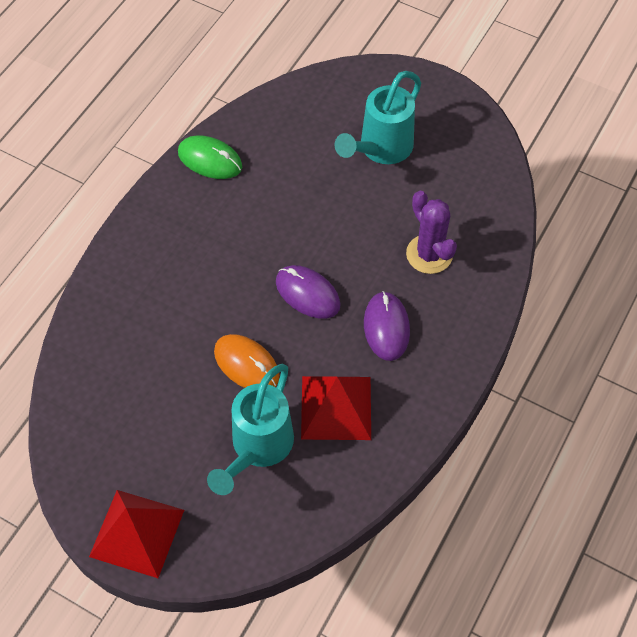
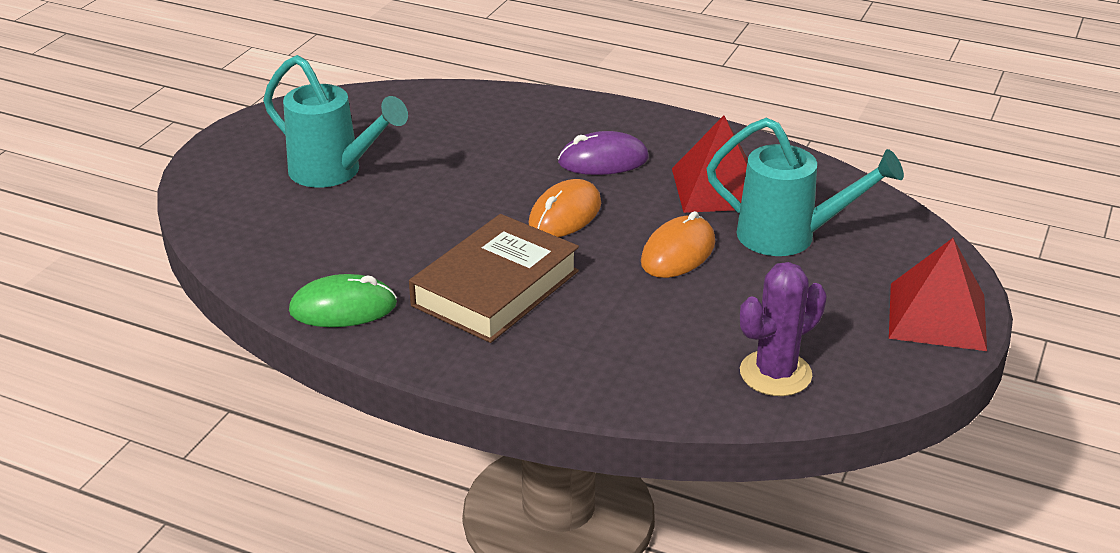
camera: 95 degrees left, 25 degrees down
green mouse [178,135,242,179] -> green mouse turned 60 degrees clockwise [289,274,397,327]
purple mouse [276,265,341,319] -> orange mouse [529,179,601,237]
purple cactus [406,191,457,274] -> purple cactus moved to [740,262,827,396]
none -> brown book [409,214,579,343]

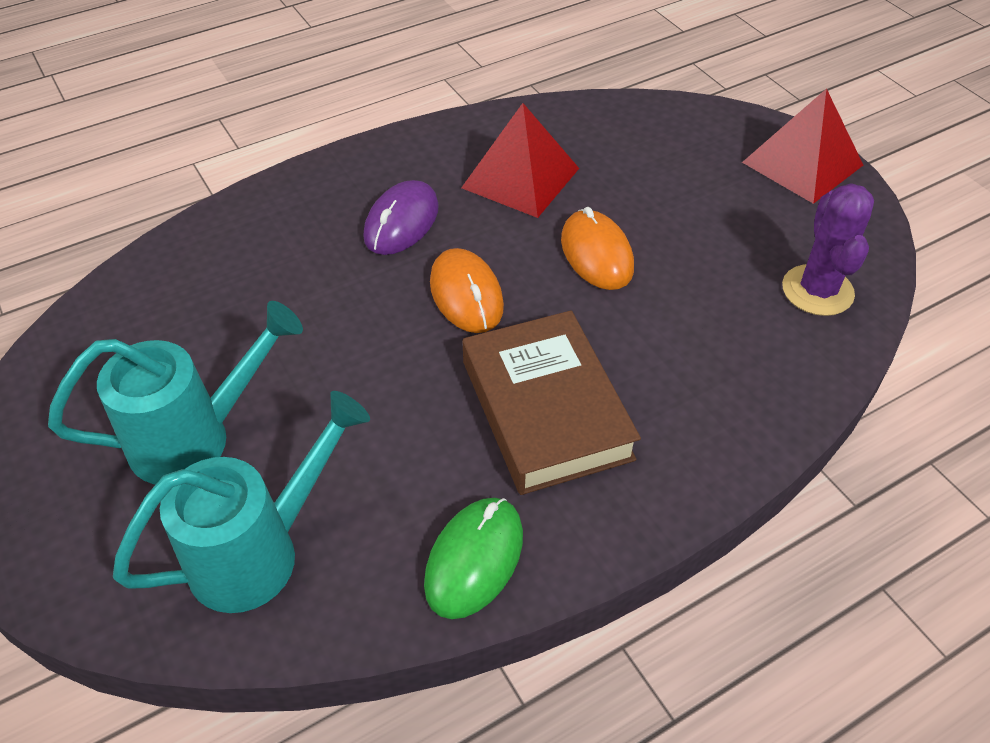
camera: 55 degrees left, 15 degrees up
turquoise watering can [706,118,904,256] -> turquoise watering can moved to [113,391,370,613]

